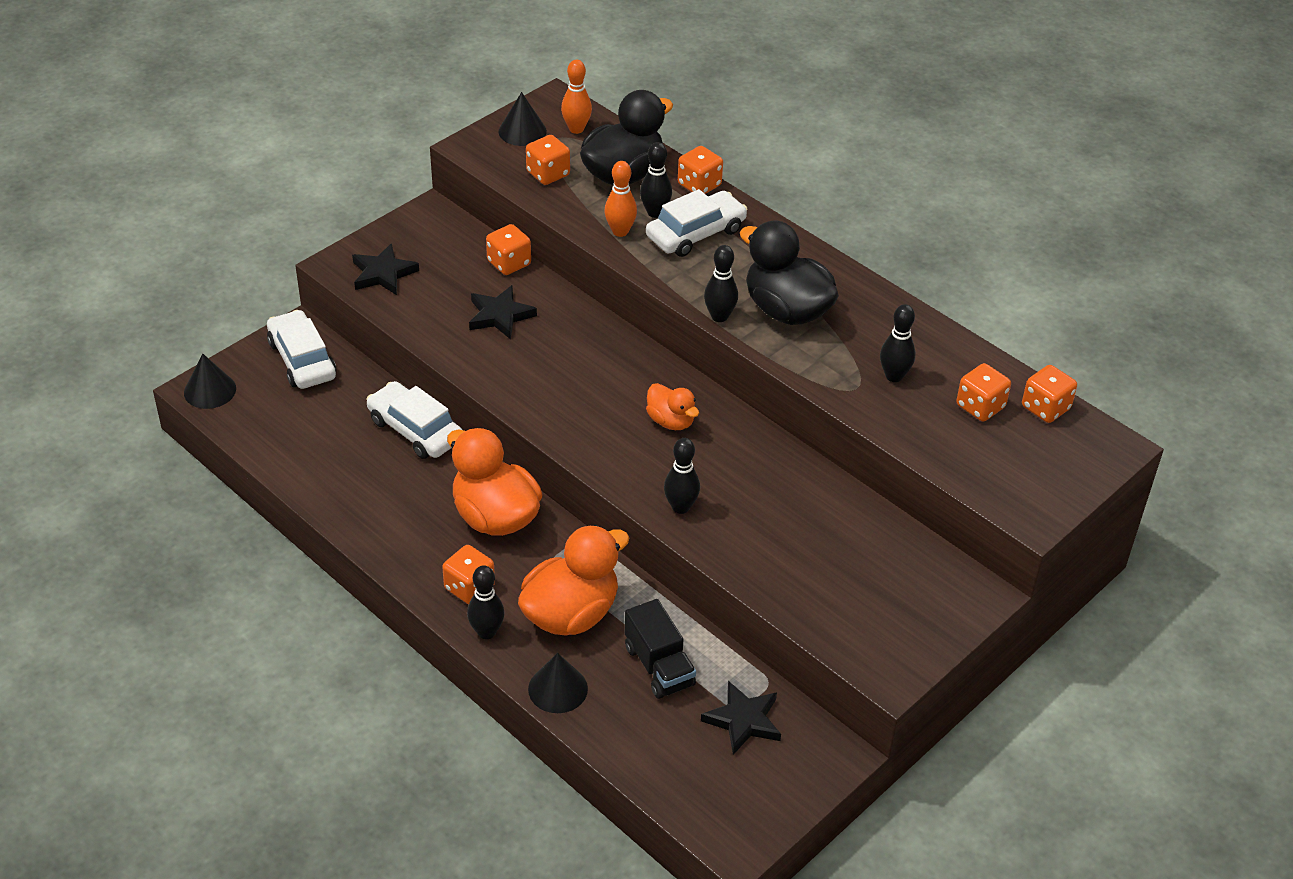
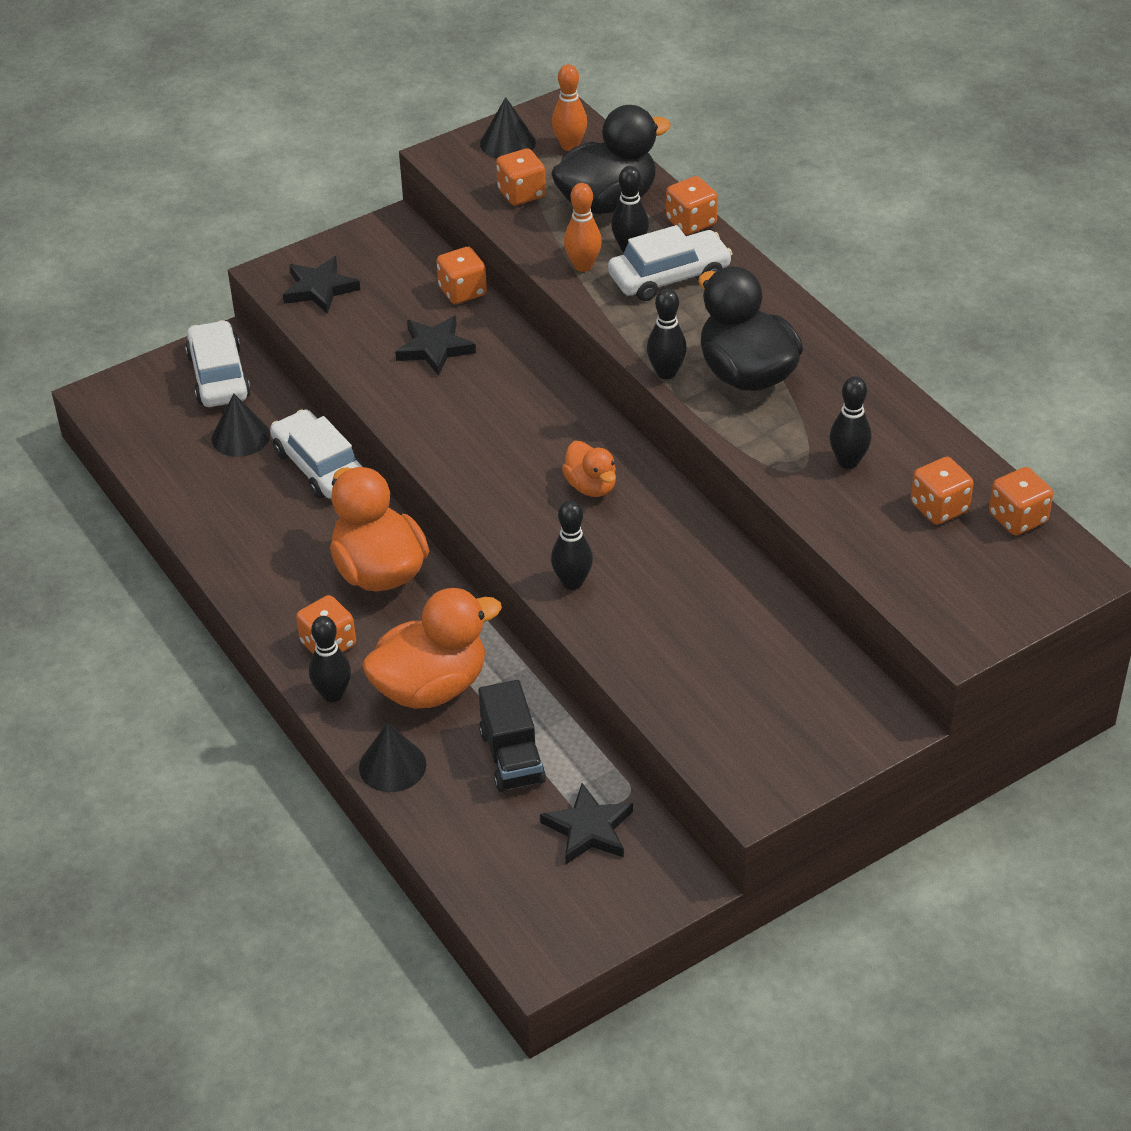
camera: 15 degrees right, 0 degrees up
black cone [184,354,236,409] -> black cone moved to [211,394,270,457]

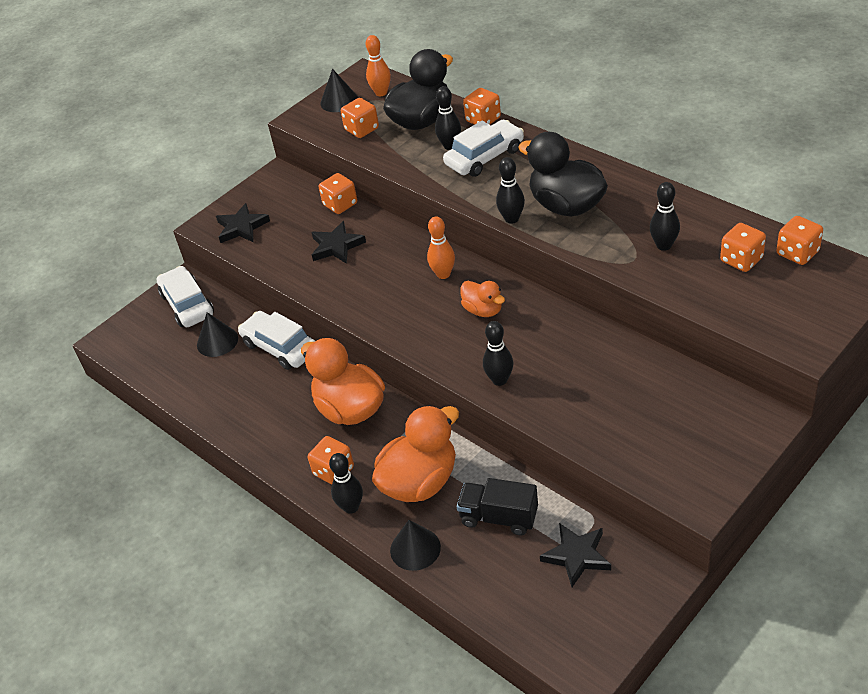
camera: 10 degrees left, 0 degrees up
black truck [478,680,546,792] -> black truck turned 135 degrees clockwise [457,478,538,535]
orange bowling pin [564,183,602,272] -> orange bowling pin moved to [427,216,455,279]

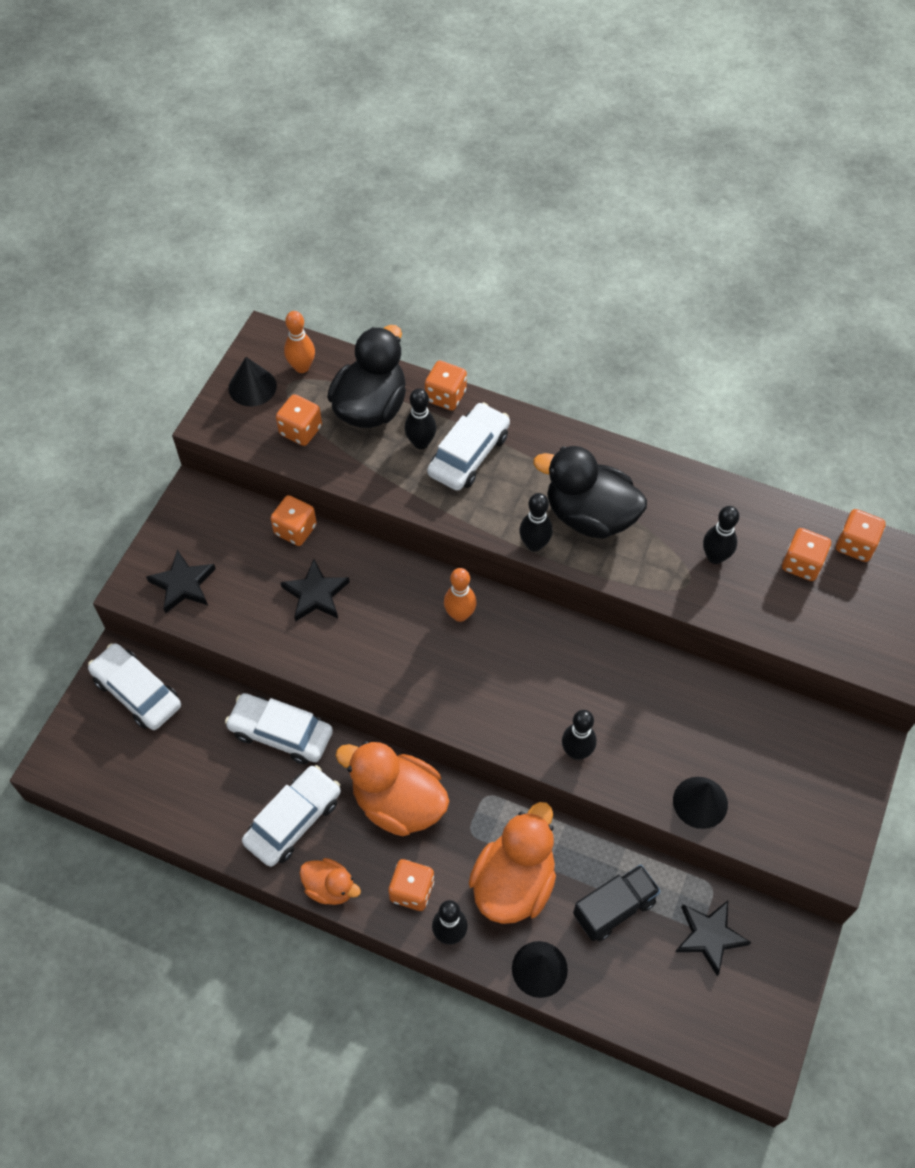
camera: 25 degrees left, 15 degrees up
black cone [197,312,238,357] -> black cone moved to [673,777,728,829]
black truck [457,478,538,535] -> black truck turned 150 degrees clockwise [573,865,661,941]
orange duck [461,281,505,317] -> orange duck moved to [300,858,361,905]
none -> white car [242,765,341,867]

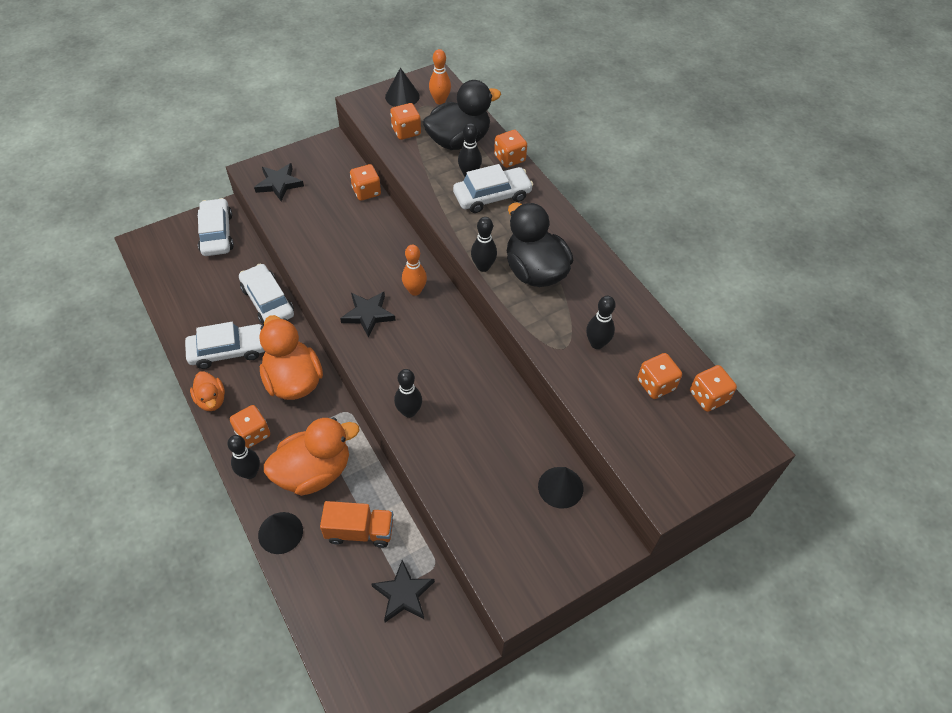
camera: 35 degrees right, 5 degrees down
black star [280,559,350,622] -> black star moved to [340,292,396,338]
black truck [573,865,661,941] -> orange truck [320,501,393,548]
black cone [673,777,728,829] -> black cone moved to [538,467,583,509]

